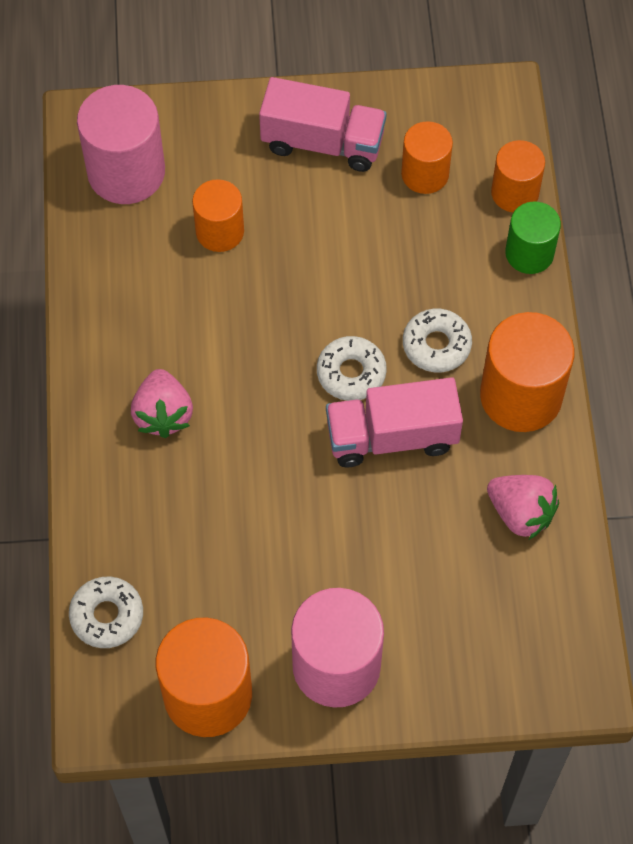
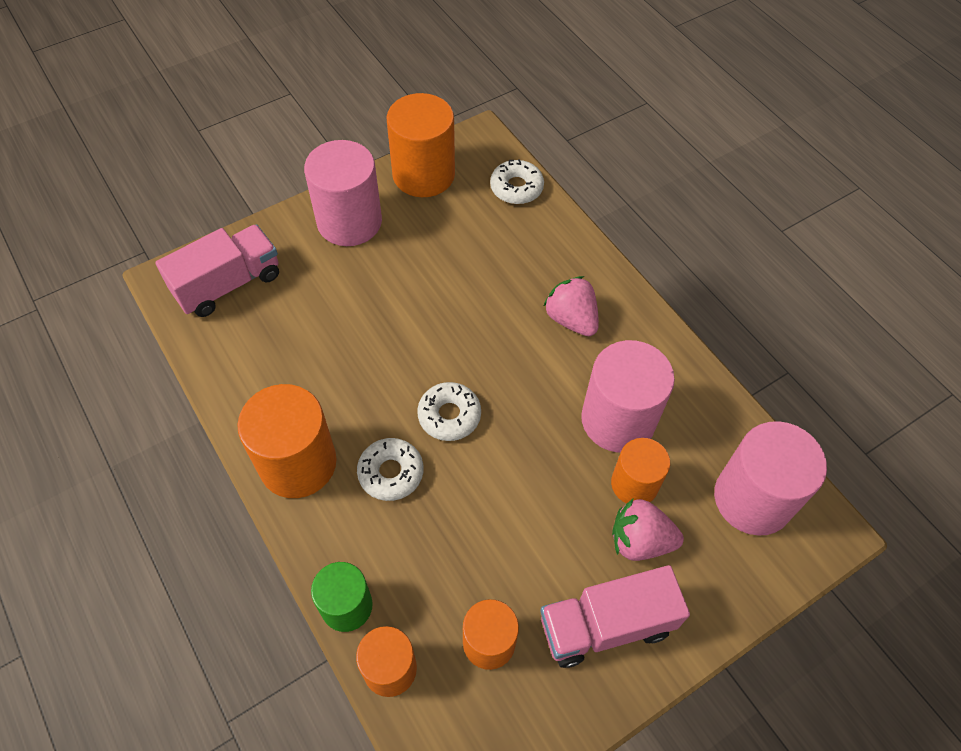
camera: 150 degrees right, 5 degrees down
pink truck [326,377,463,468] -> pink truck moved to [155,224,279,317]
pink strawberry [487,475,559,540] -> pink strawberry moved to [612,499,684,561]
none -> pink cylinder [581,340,675,453]

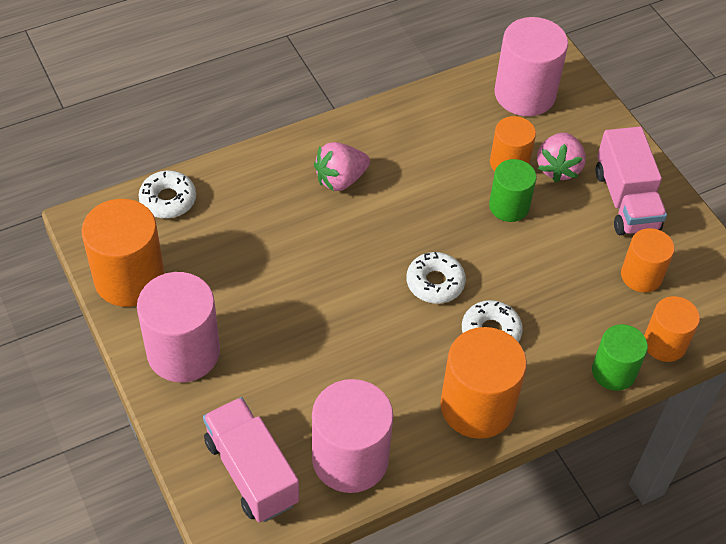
camera: 85 degrees left, 5 degrees down
pink cylinder [581,340,675,453] -> pink cylinder moved to [312,379,393,493]
none -> green cylinder [489,159,536,222]

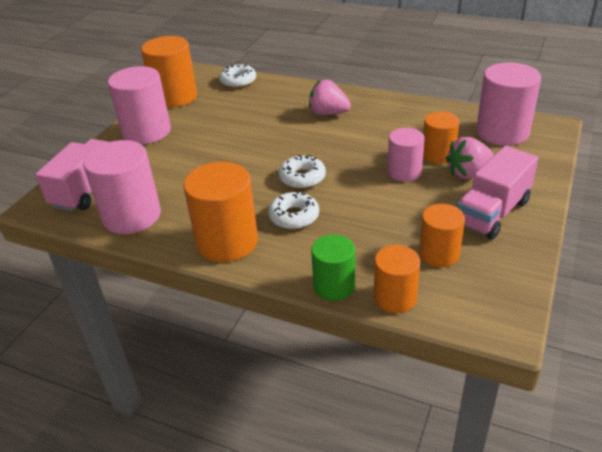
camera: 55 degrees right, 15 degrees down
green cylinder [489,159,536,222] -> pink cylinder [387,128,425,182]

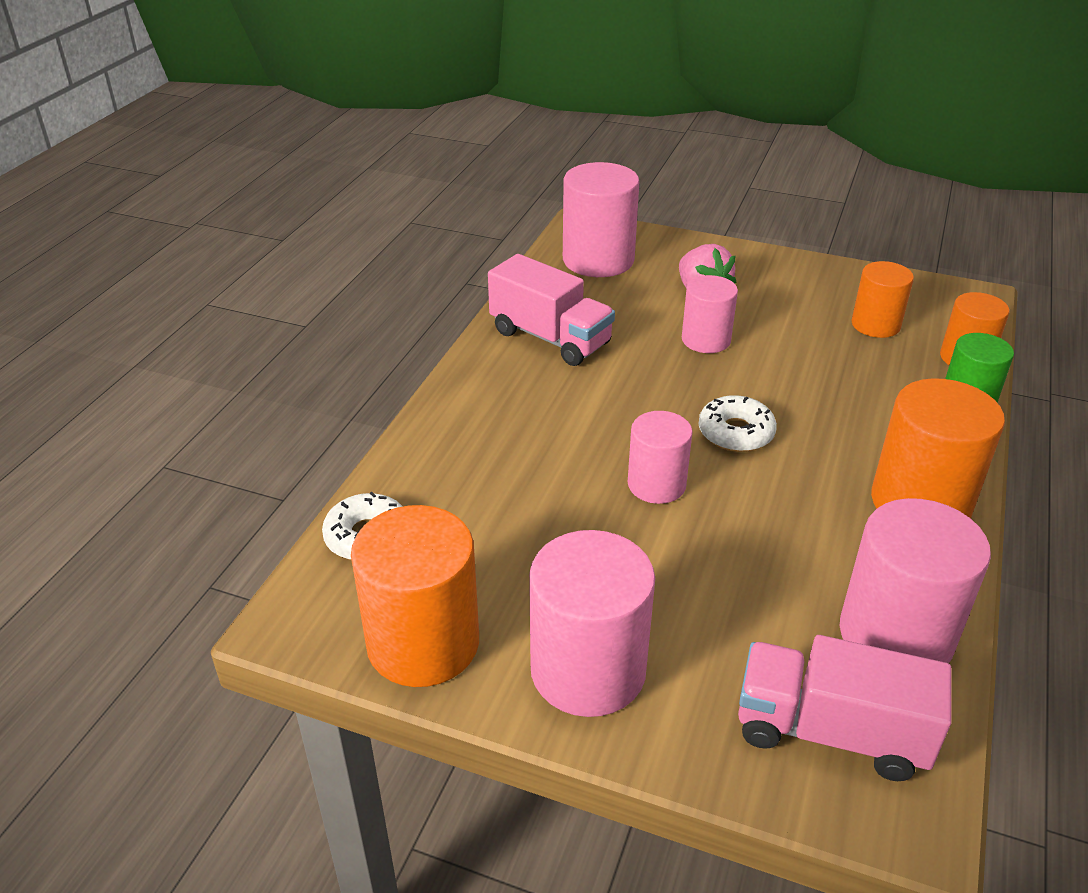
camera: 95 degrees left, 0 degrees up
white donut [268,191,319,229] -> none
pink strawberry [309,80,351,115] -> none
orange cylinder [423,111,459,164] -> none
pink truck [457,146,538,239] -> pink truck moved to [488,254,615,366]
none -> pink cylinder [628,411,693,504]

